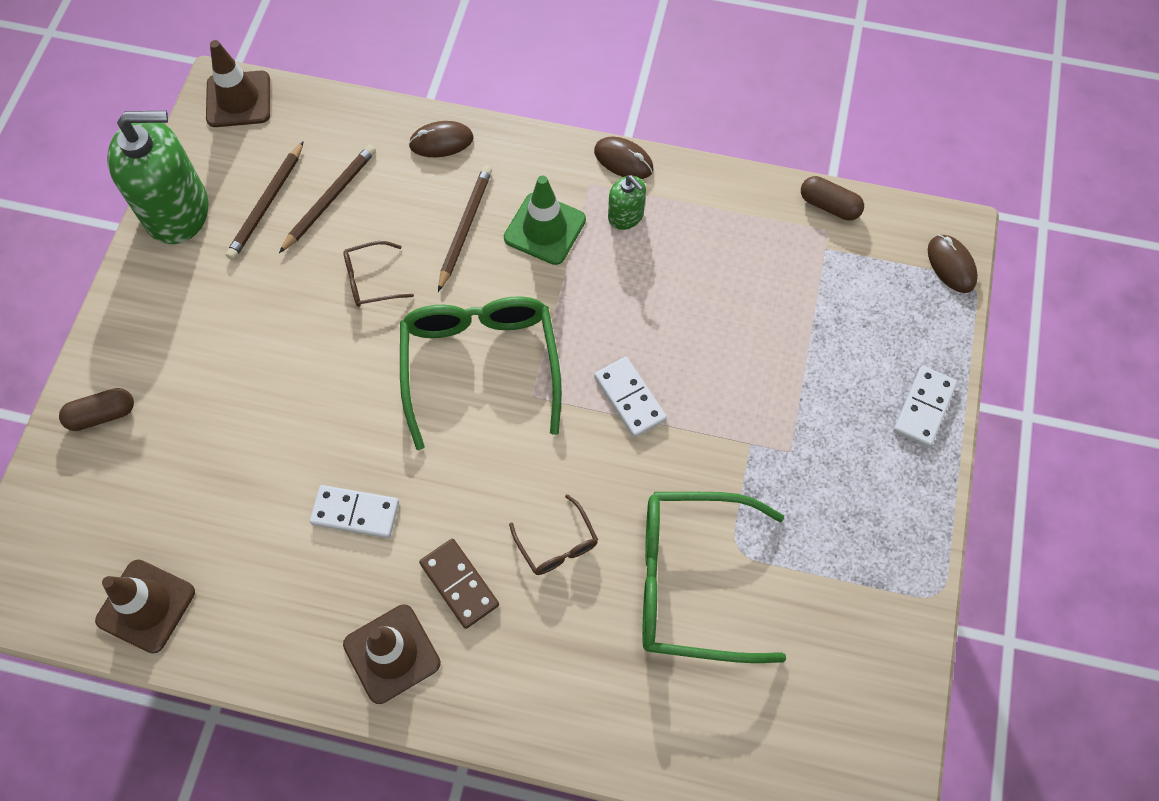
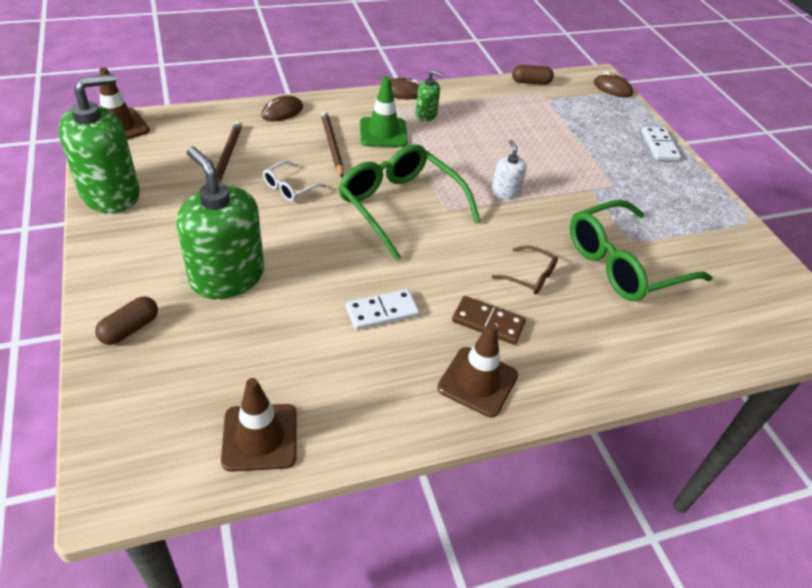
camera: 35 degrees left, 20 degrees down
brown pencil [225,141,304,260] -> none
brown glasses [343,241,414,307] -> white glasses [263,161,327,202]
white domino [594,357,667,438] -> white soap dispenser [491,140,527,199]
none -> green soap dispenser [176,146,264,299]

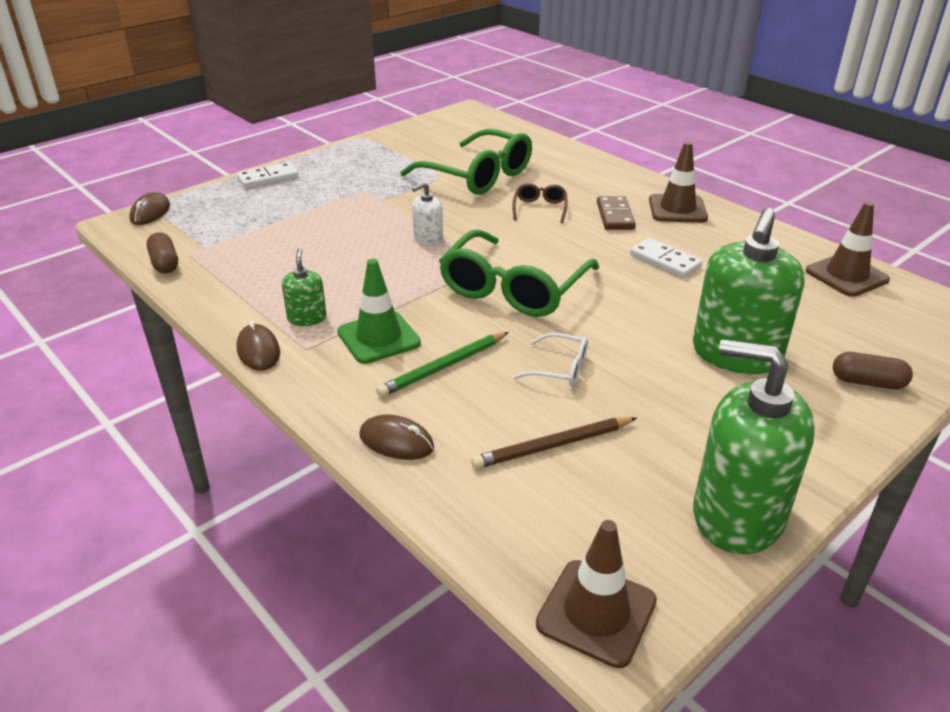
camera: 110 degrees left, 10 degrees down
brown pencil [321,111,344,178] -> green pencil [376,332,509,397]

